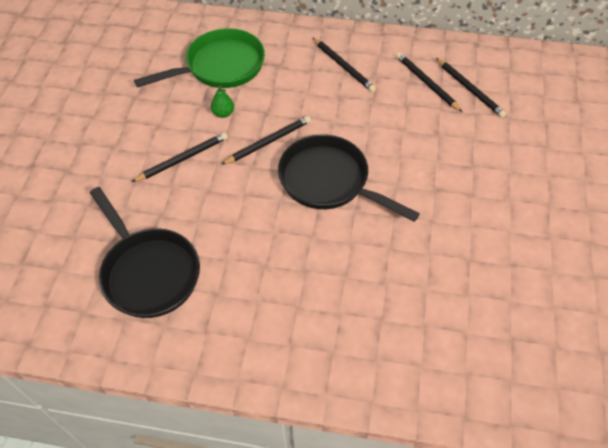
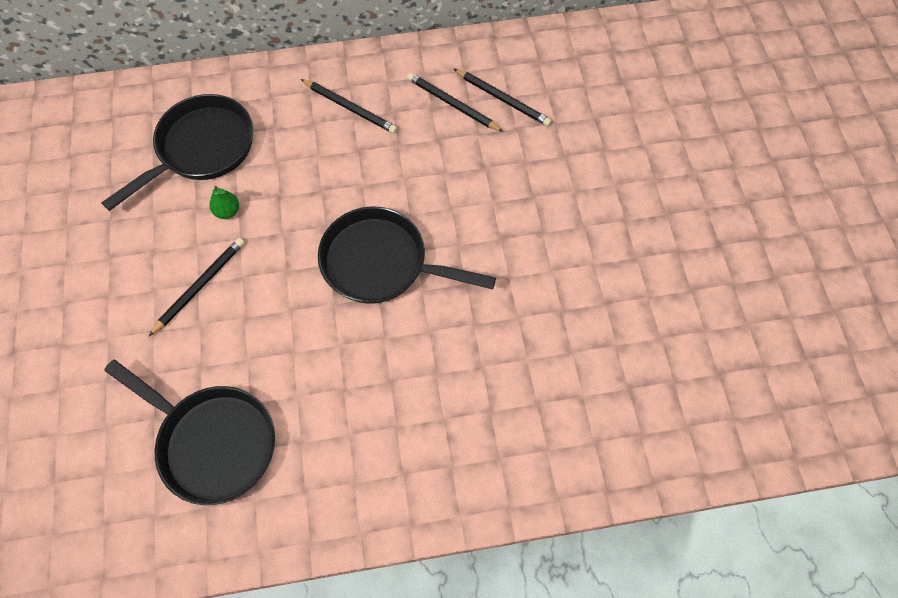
camera: 20 degrees left, 10 degrees up
green pan [134,28,265,88] -> black pan [101,94,253,211]
black pencil [221,116,311,165] -> none

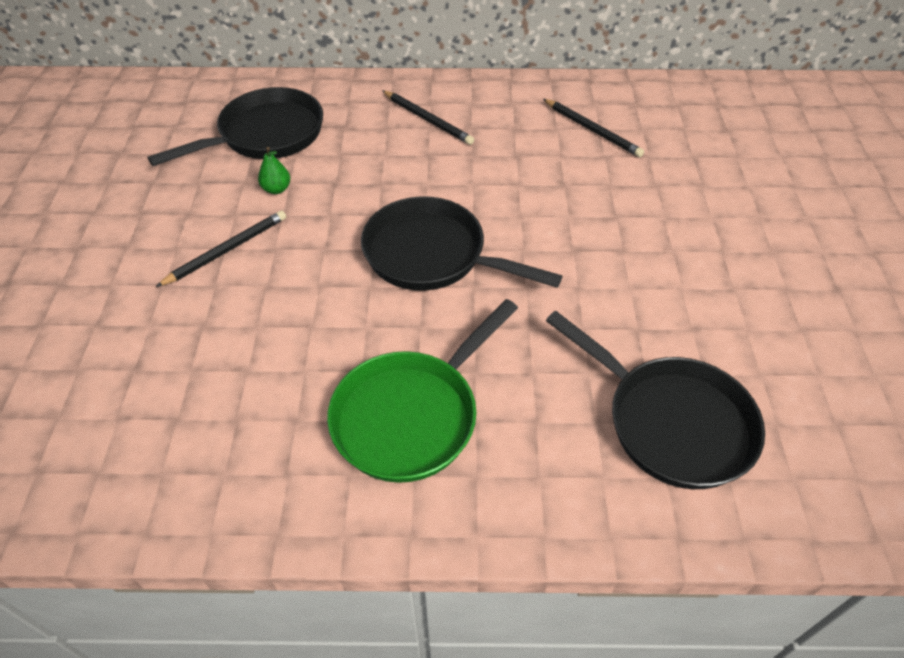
camera: 10 degrees right, 15 degrees down
black pan [104,360,275,505] -> black pan moved to [546,311,765,489]
black pencil [407,73,503,132] -> none
none -> green pan [327,299,518,483]

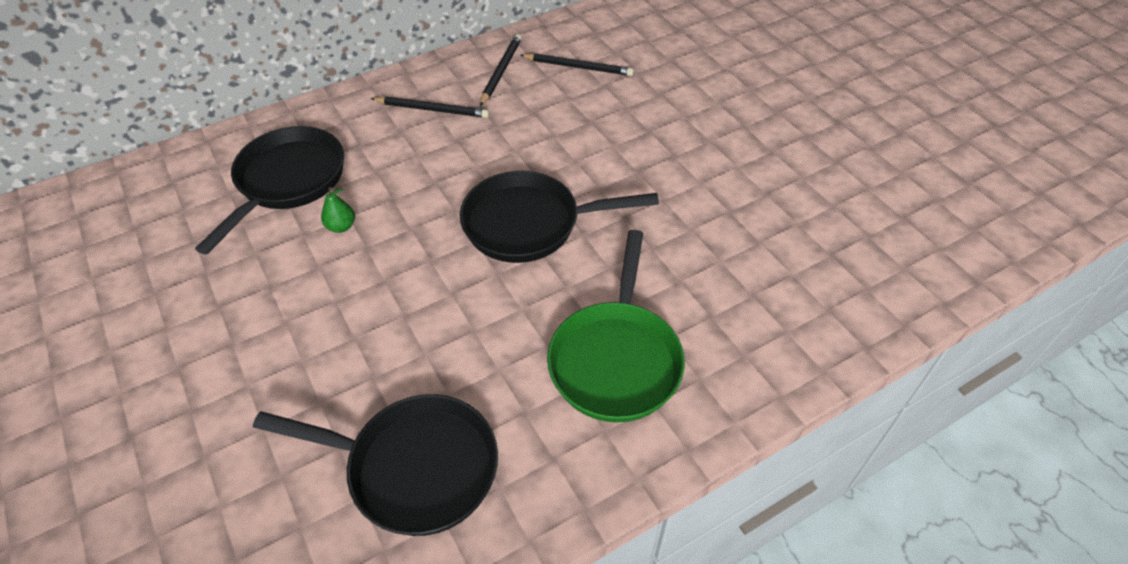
camera: 30 degrees left, 0 degrees up
black pencil [156,210,286,287] -> black pencil moved to [480,34,522,106]
black pan [546,311,765,489] -> black pan moved to [253,394,498,536]

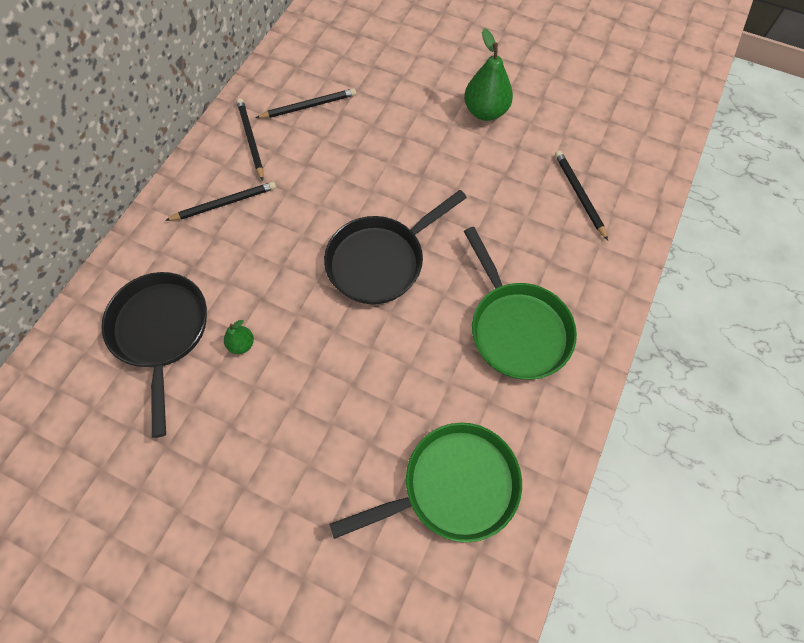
camera: 35 degrees left, 15 degrees up
black pan [253,394,498,536] -> green pan [329,423,522,542]
none -> green pear [464,29,513,121]
none -> black pencil [555,151,608,241]

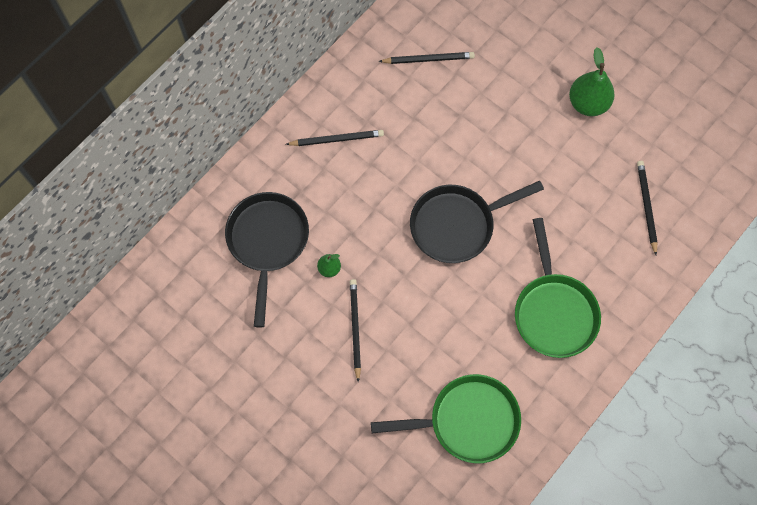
camera: 15 degrees right, 5 degrees up
black pencil [237,98,263,181] -> black pencil moved to [350,279,361,382]

